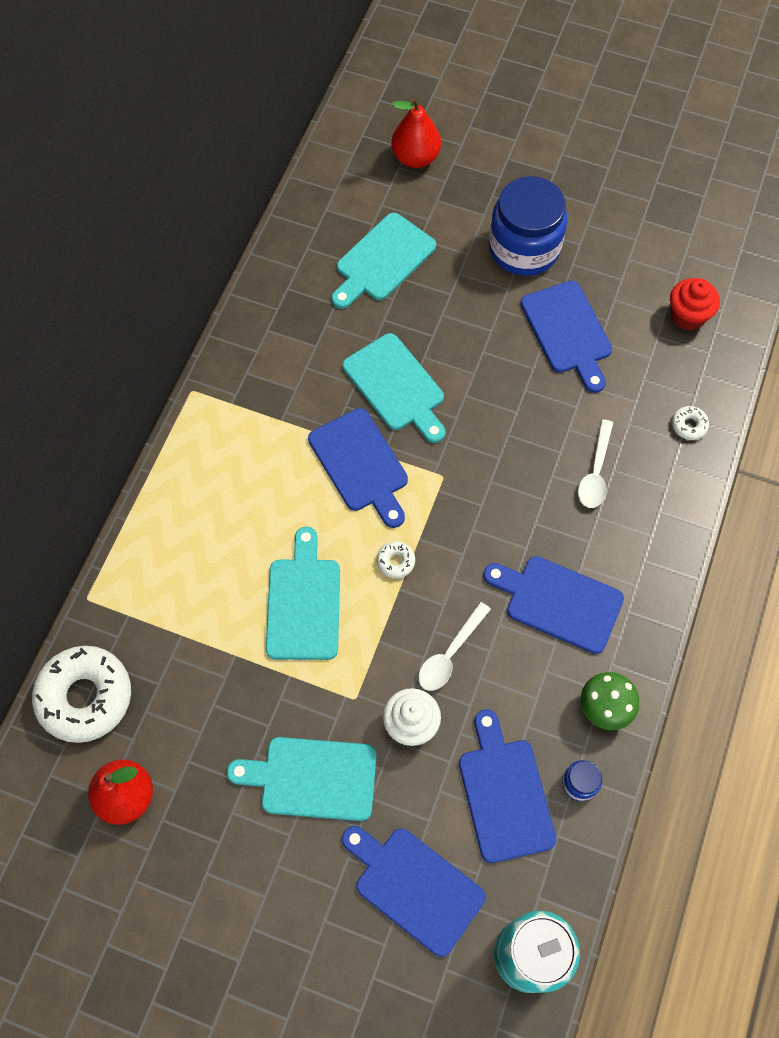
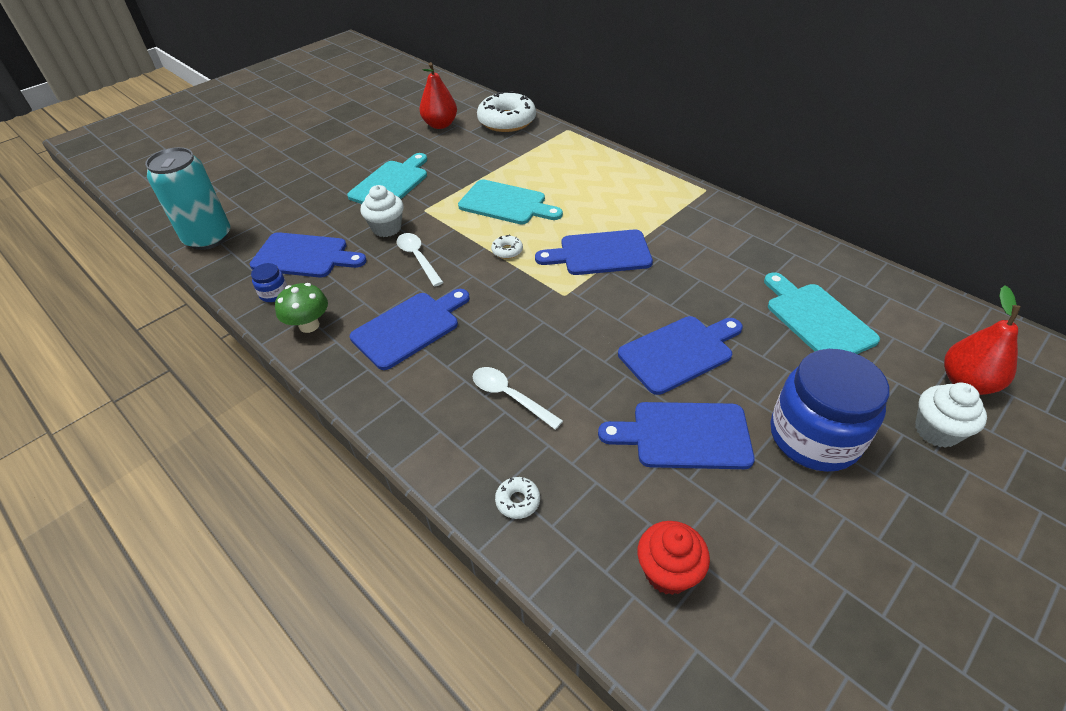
camera: 115 degrees right, 20 degrees down
blue cutting board [342,826,486,957] -> blue cutting board moved to [618,316,743,395]
turquoise cutting board [343,333,445,443] -> none
none -> white cupcake [915,383,987,448]

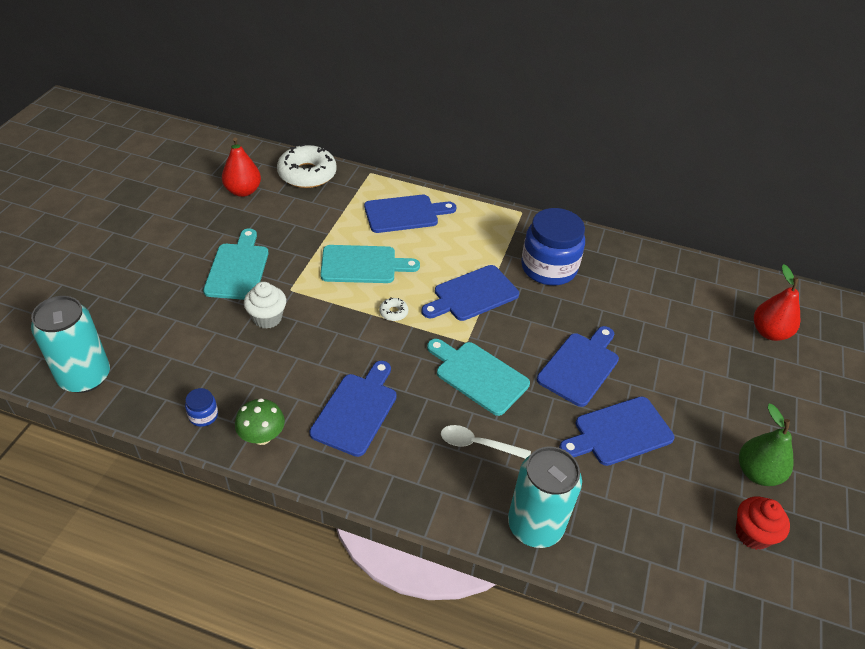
camera: 30 degrees left, 0 degrees up
blue cutting board [250,232,367,278] -> blue cutting board moved to [364,195,457,233]
white spoon [397,233,443,287] -> none
white donut [495,477,540,519] -> turquoise can [508,446,582,548]
red cupcake [638,521,710,595] -> red cupcake moved to [736,496,790,550]
turquoise cutting board [764,272,880,354] -> turquoise cutting board moved to [427,339,530,416]
blue jar [770,349,890,472] -> blue jar moved to [521,208,585,285]
white cupcake [915,383,987,448] -> none
none -> green pear [739,404,794,486]

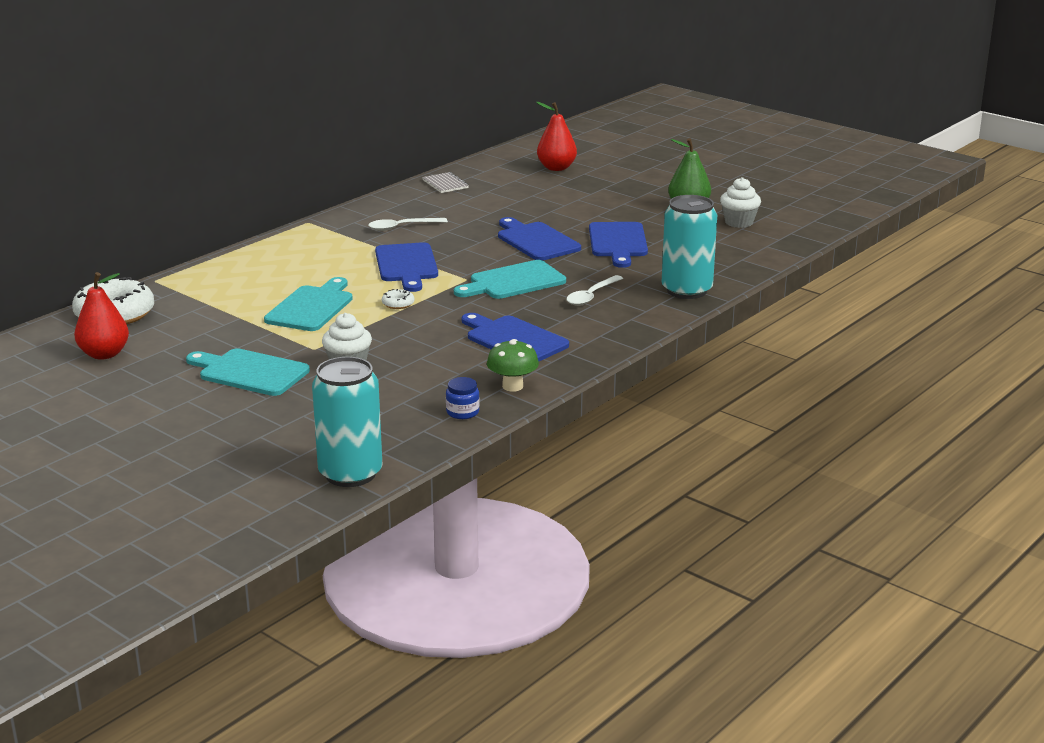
camera: 65 degrees left, 20 degrees down
blue cutting board [364,195,457,233] -> none
blue jar [521,208,585,285] -> white spoon [368,218,448,231]
red cupcake [736,496,790,550] -> white cupcake [720,177,761,228]
none -> grey notebook [422,172,469,193]

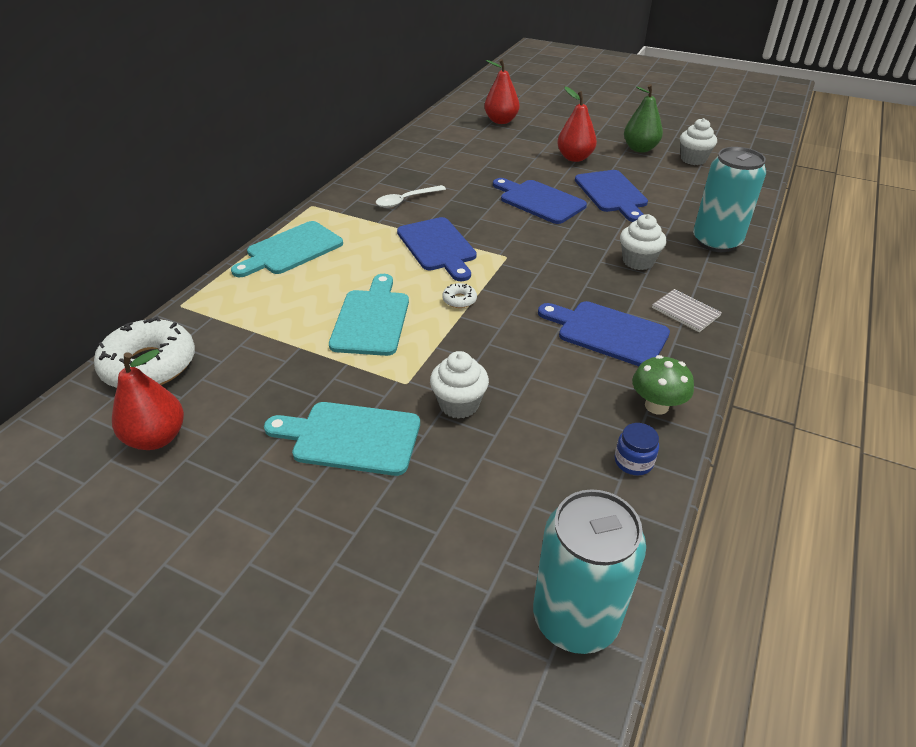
camera: 15 degrees left, 15 degrees up
grey notebook [422,172,469,193] -> grey notebook moved to [652,289,722,332]
turquoise cutting board [454,260,566,299] -> turquoise cutting board moved to [231,221,343,277]
white spoon [566,275,623,306] -> white cupcake [620,214,666,270]
none -> red pear [557,87,597,162]

